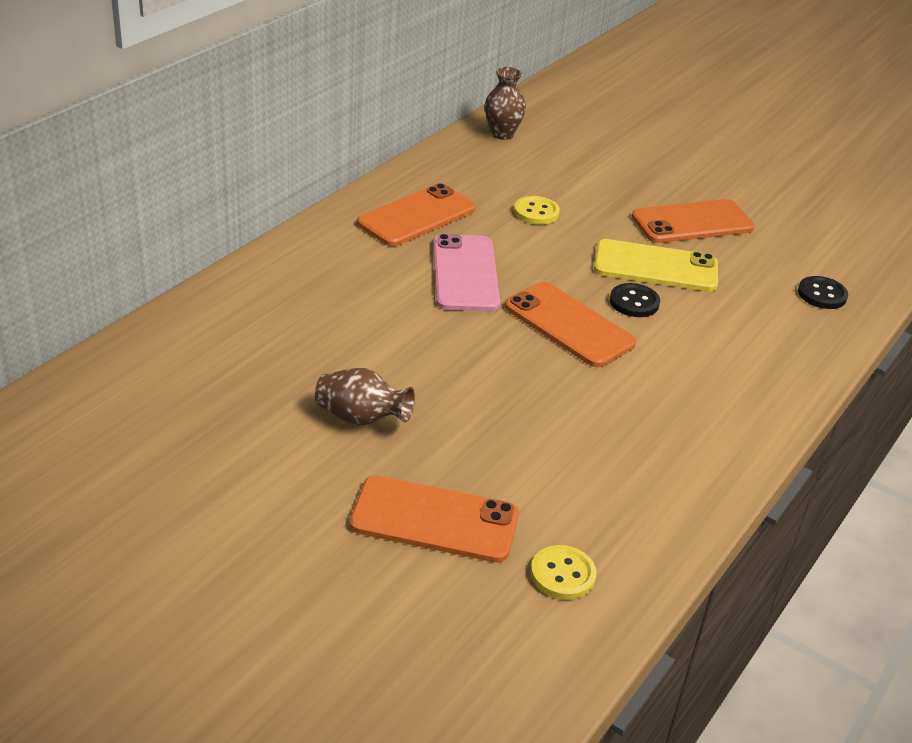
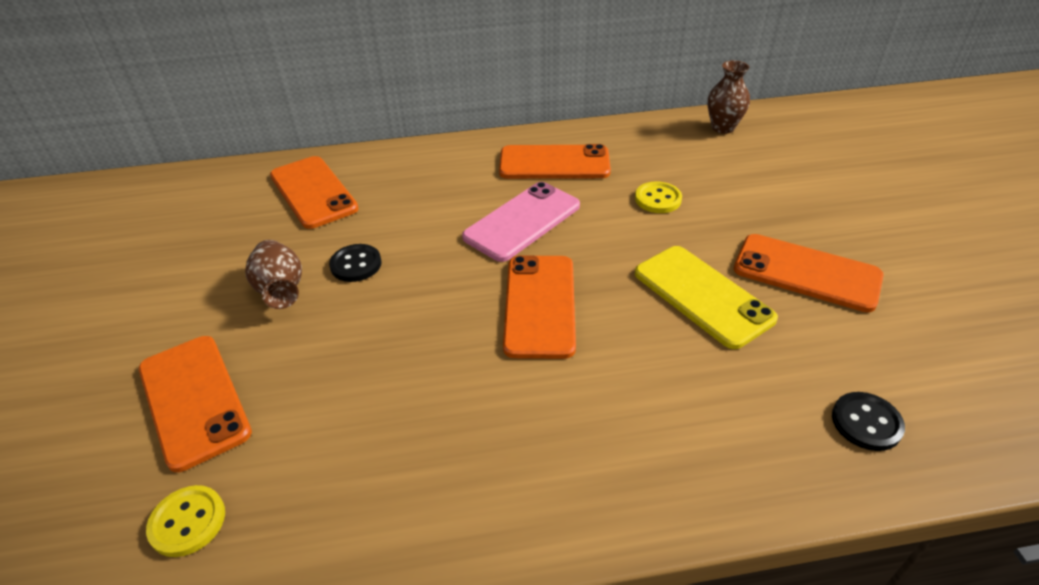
camera: 50 degrees right, 5 degrees up
black button [610,283,660,317] -> black button moved to [329,244,382,282]
none -> orange phone [270,156,359,229]

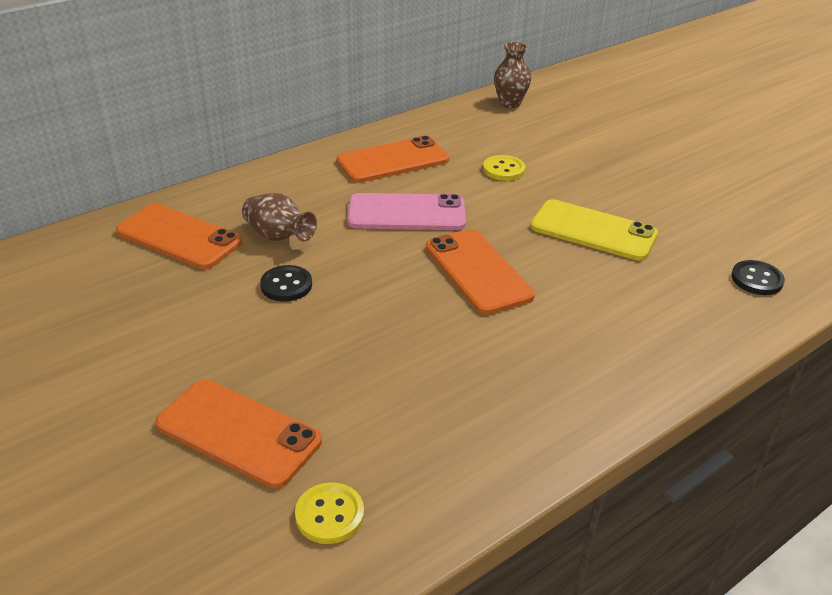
camera: 30 degrees left, 5 degrees down
brown vase [245,240,302,309] -> brown vase moved to [242,193,317,242]
pink phone [462,182,580,262] -> pink phone turned 75 degrees clockwise [347,193,466,230]
orange phone [733,234,884,312] -> none

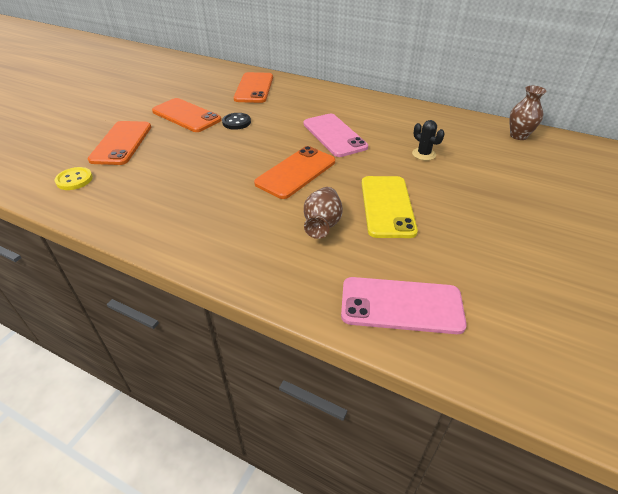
camera: 65 degrees right, 5 degrees up
brown vase [242,193,317,242] -> brown vase moved to [304,187,343,239]
orange phone [336,136,449,183] -> orange phone moved to [152,98,221,132]
yellow button [483,155,525,181] -> black cactus [412,120,445,160]
black button [731,260,785,295] -> pink phone [341,277,467,334]

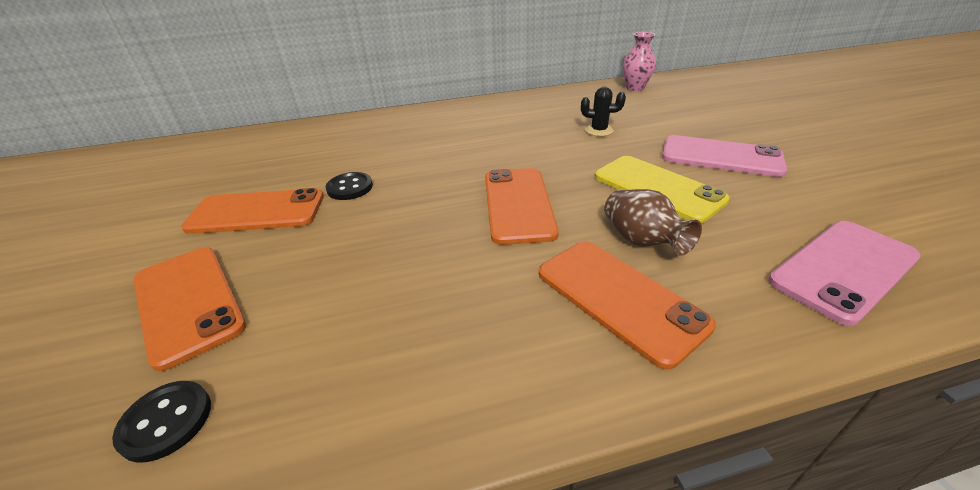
camera: 40 degrees left, 5 degrees down
yellow button [55,167,93,190] -> black button [112,381,211,463]
orange phone [234,72,273,103] -> orange phone moved to [539,241,716,370]
pink phone [304,114,368,157] -> pink phone moved to [662,135,787,177]
brown vase [509,86,547,140] -> pink vase [623,32,656,91]

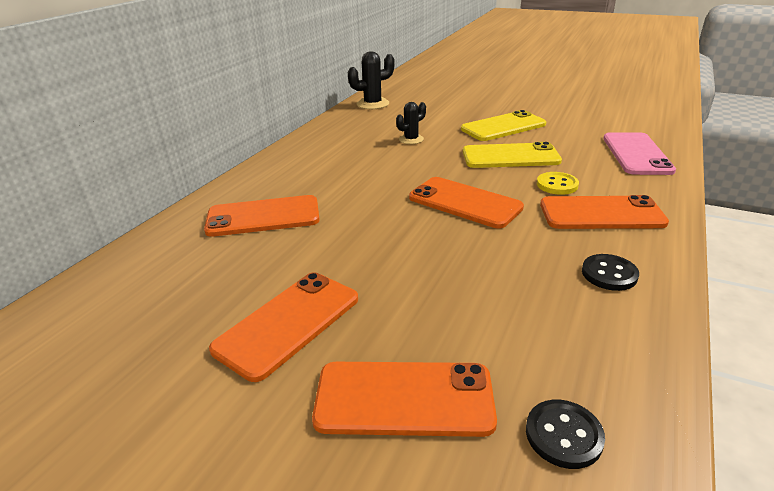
camera: 50 degrees left, 5 degrees down
black button [325,172,373,200] -> black button moved to [582,254,639,291]
brown vase [604,189,702,256] -> yellow button [537,172,579,195]
pink vase [623,32,656,91] -> black cactus [348,51,395,109]
pink phone [662,135,787,177] -> yellow phone [461,110,546,141]
none -> orange phone [204,195,320,237]

